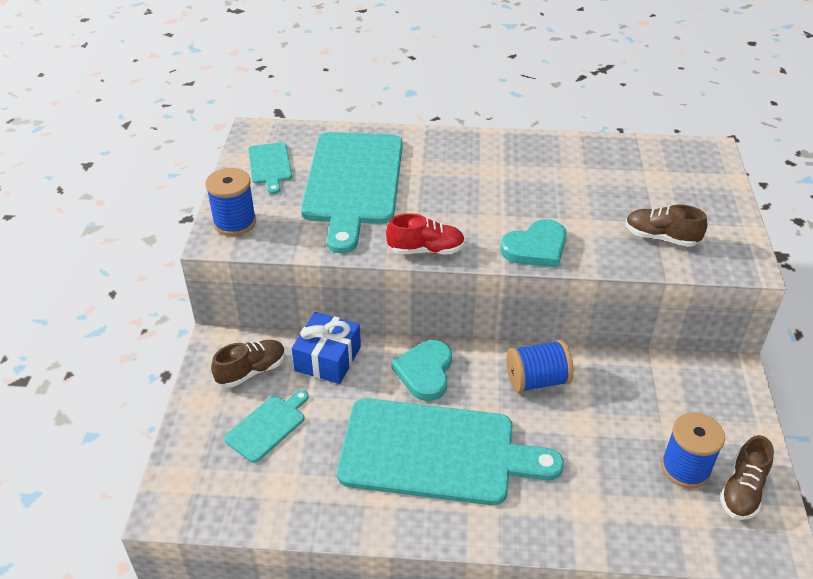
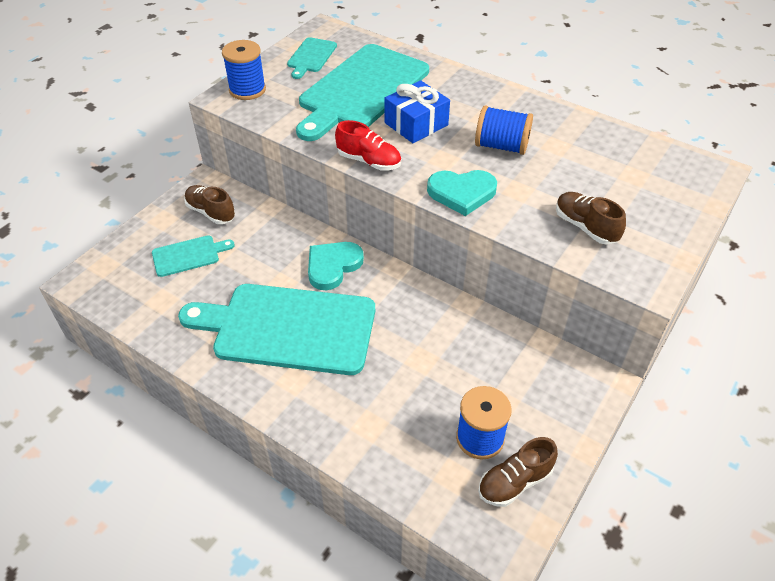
camera: 30 degrees right, 5 degrees up
brown shoe [211,340,285,387] -> brown shoe turned 135 degrees counterclockwise [184,185,235,224]
blue gift [292,312,361,384] -> blue gift moved to [384,80,450,143]
turquoise cutting board [337,398,564,505] -> turquoise cutting board turned 150 degrees clockwise [178,284,375,375]
blue spool [506,340,574,393] -> blue spool moved to [475,105,533,155]

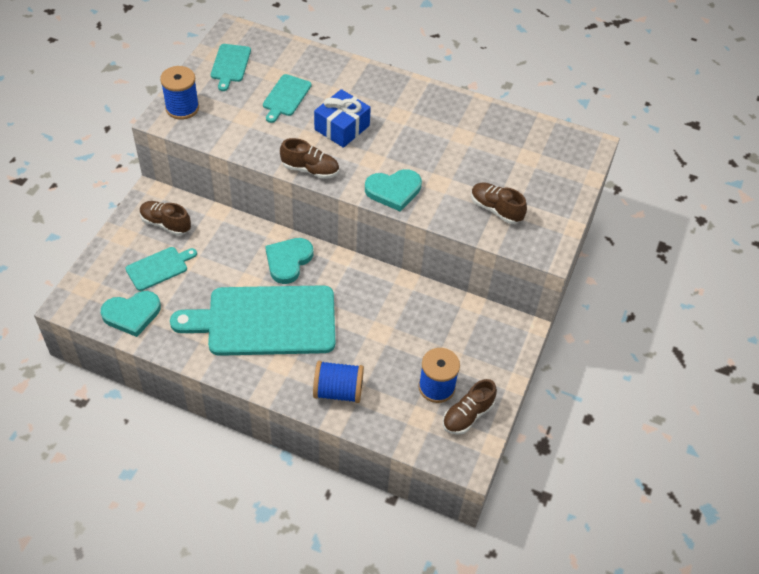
camera: 15 degrees left, 5 degrees up
turquoise cutting board [296,44,429,141] -> turquoise cutting board [263,74,312,123], size x0.45
red shoe [335,120,401,171] -> brown shoe [280,138,339,179]
blue spool [475,105,533,155] -> blue spool moved to [313,361,364,403]
none -> turquoise heart [101,291,161,337]

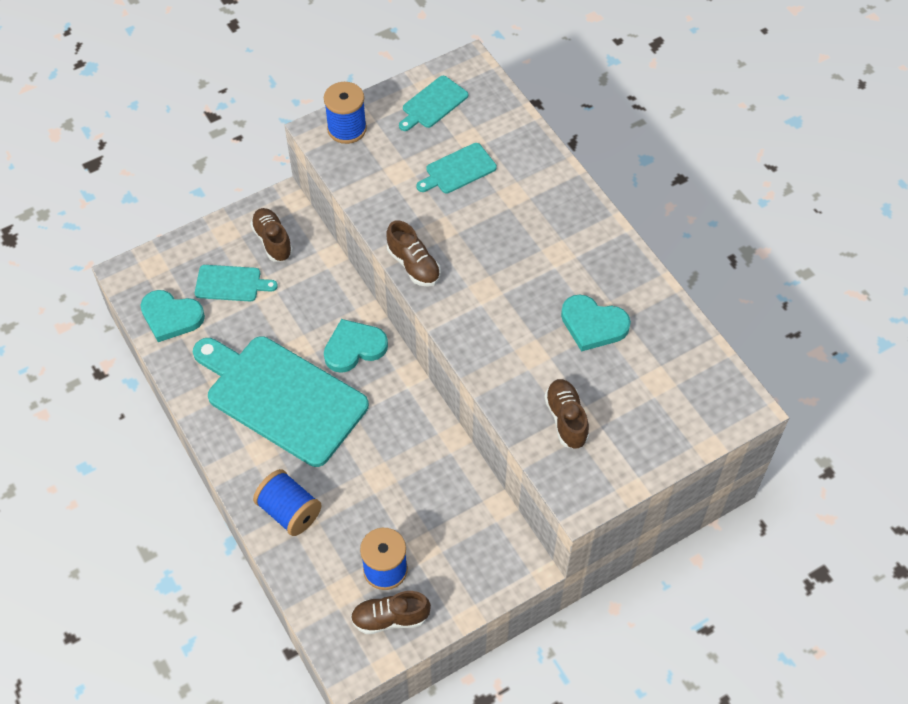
camera: 40 degrees right, 5 degrees up
blue gift [314,89,371,148] -> none
turquoise heart [365,169,422,212] -> turquoise heart moved to [561,294,631,352]

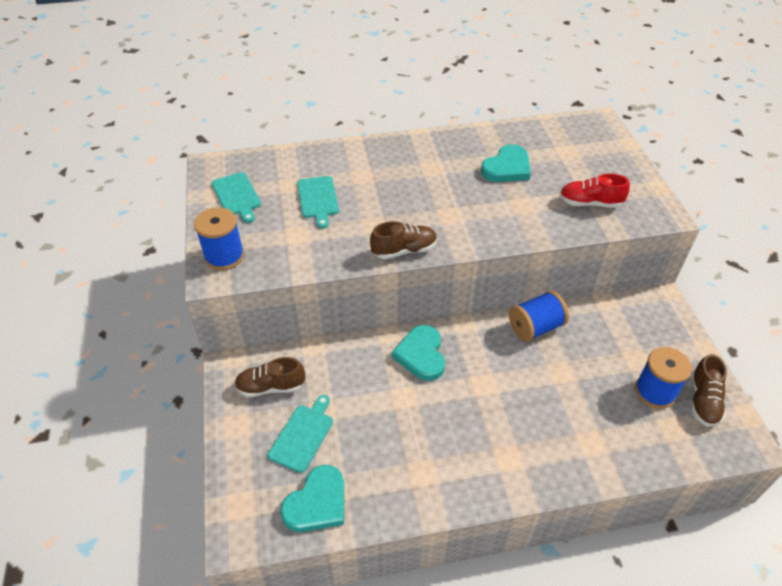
camera: 70 degrees left, 10 degrees down
turquoise cutting board [193,336,369,467] -> none
blue spool [253,469,322,536] -> blue spool moved to [509,291,569,342]
brown shoe [544,379,589,449] -> red shoe [560,173,630,208]

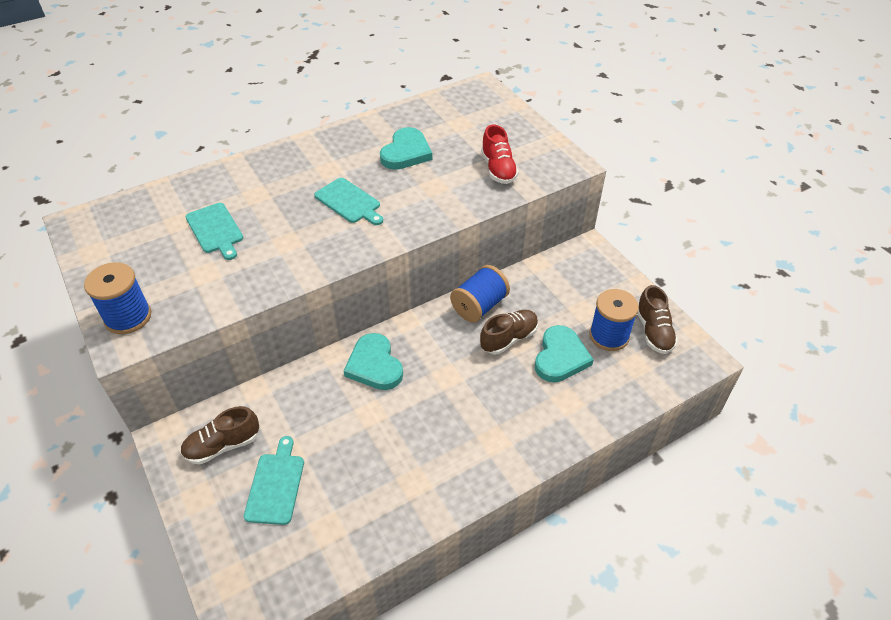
camera: 20 degrees left, 0 degrees up
turquoise cutting board [211,172,261,223] -> turquoise cutting board moved to [314,178,383,225]
turquoise heart [280,465,344,532] -> turquoise heart moved to [535,325,594,382]
brown shoe [370,221,437,259] -> brown shoe moved to [480,310,538,354]
red shoe [560,173,630,208] -> red shoe turned 90 degrees counterclockwise [481,125,519,184]

